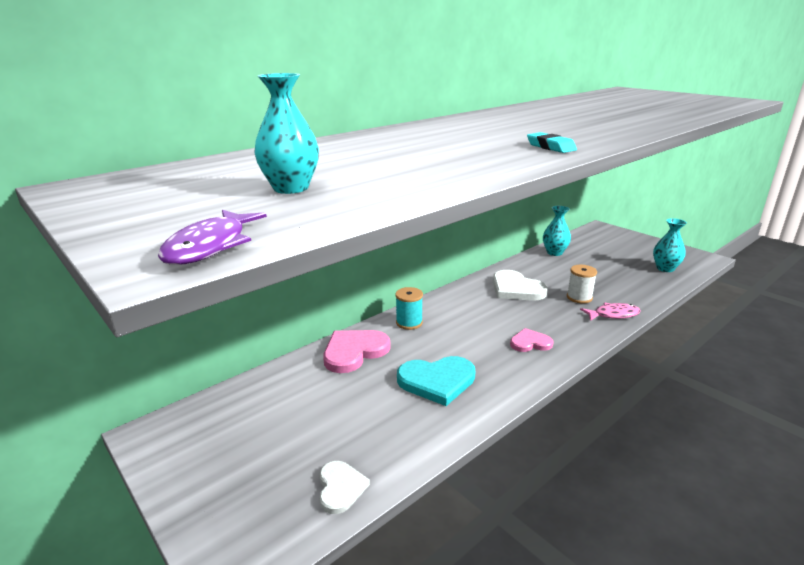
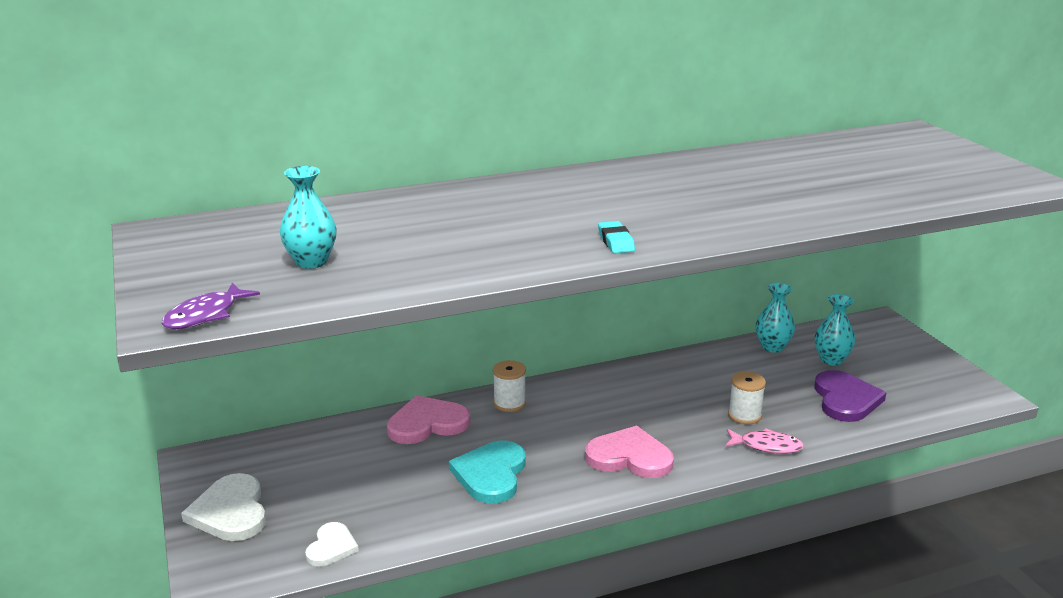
camera: 20 degrees right, 0 degrees up
turquoise spool [395,287,423,330] -> white spool [493,360,526,412]
turquoise heart [397,356,476,406] -> turquoise heart turned 90 degrees clockwise [449,441,526,503]
white heart [493,270,548,301] -> white heart moved to [181,473,266,541]
pink heart [510,328,553,352] -> pink heart [585,426,674,478], size x1.68
turquoise vase [653,218,687,272] -> turquoise vase moved to [815,294,855,365]
none -> purple heart [814,370,886,422]

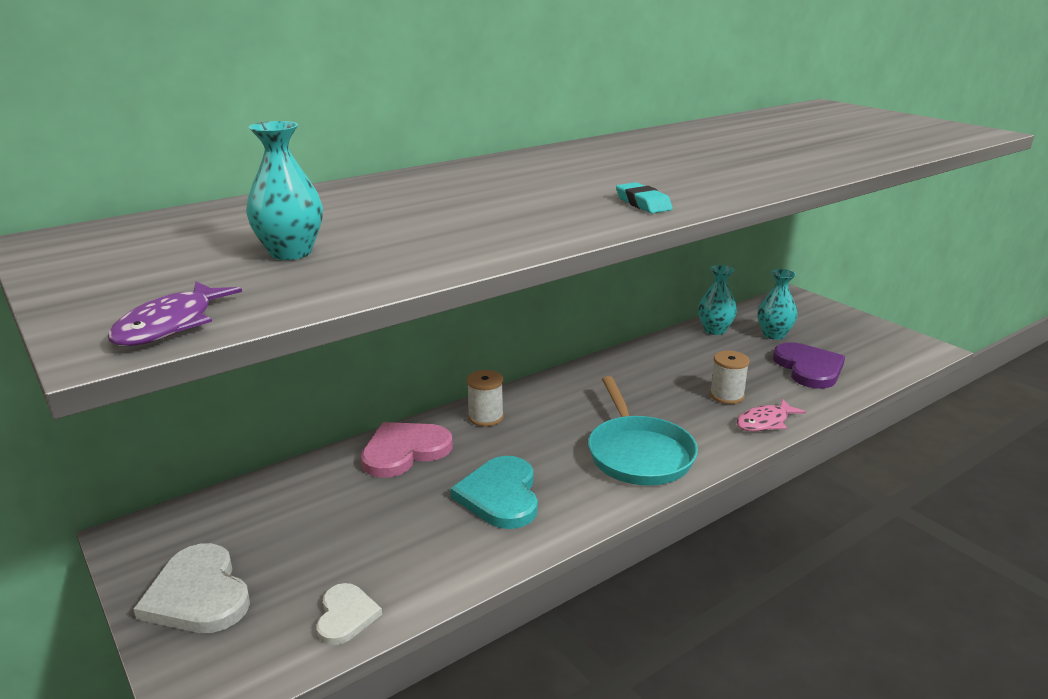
camera: 15 degrees left, 0 degrees up
pink heart [585,426,674,478] -> turquoise pan [588,376,698,485]
pink fish [725,428,804,454] -> pink fish turned 150 degrees clockwise [736,399,806,431]

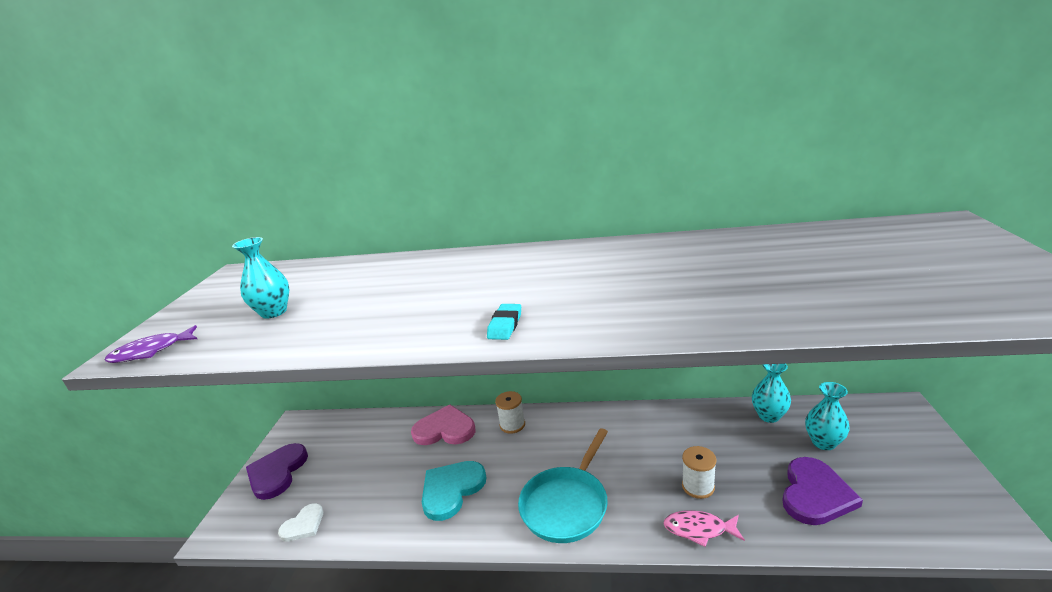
camera: 45 degrees right, 0 degrees up
white heart [133,543,250,633] -> purple heart [246,443,308,500]

